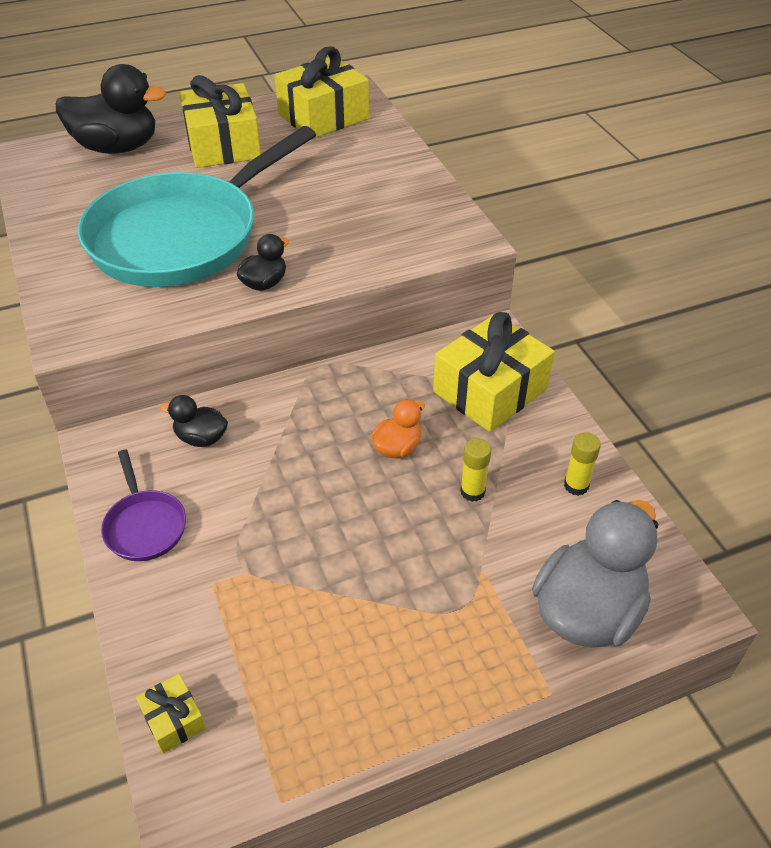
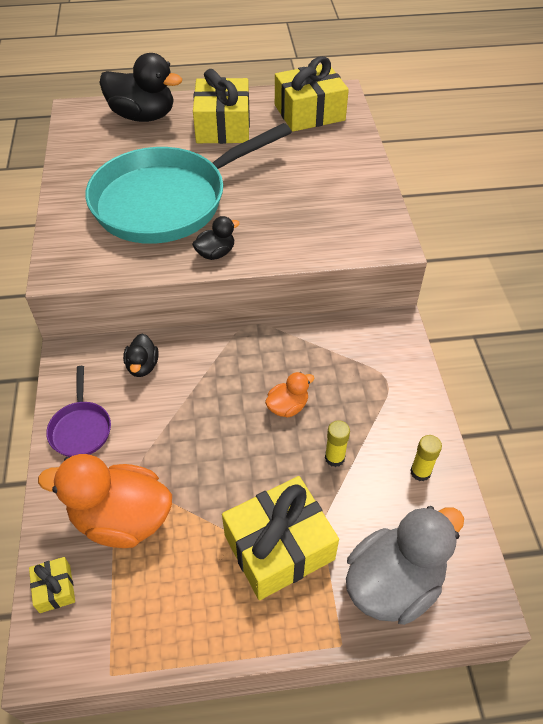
camera: 15 degrees right, 5 degrees up
black duck [160,395,228,447] -> black duck turned 120 degrees counterclockwise [123,334,159,377]
yellow gift [433,312,555,432] -> yellow gift moved to [222,476,339,600]
none -> orange duck [38,454,172,548]

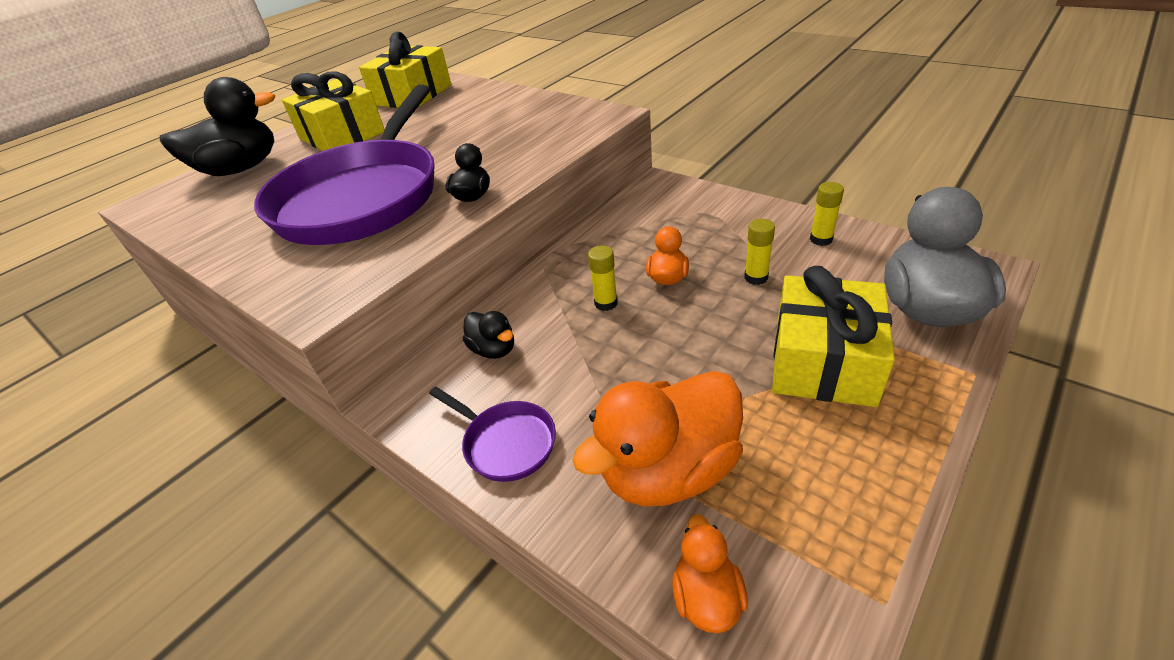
camera: 40 degrees left, 10 degrees down
yellow gift [29,557,75,613] -> orange duck [672,514,748,633]
turquoise pan [85,123,292,244] -> purple pan [254,85,435,245]
none -> yellow glue stick [588,245,618,311]

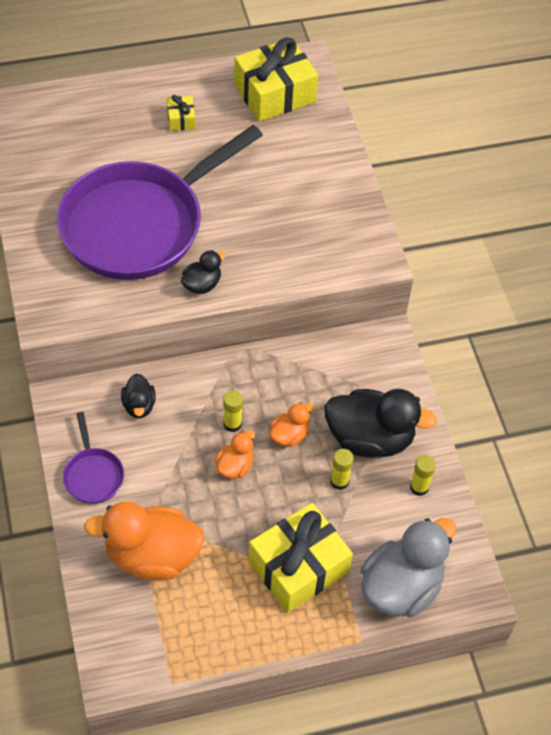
camera: 30 degrees right, 15 degrees up
black duck [160,77,276,176] -> black duck moved to [324,389,437,458]
yellow gift [282,71,385,151] -> yellow gift [167,95,196,131], size x0.45
orange duck [672,514,748,633] -> orange duck moved to [215,430,255,479]

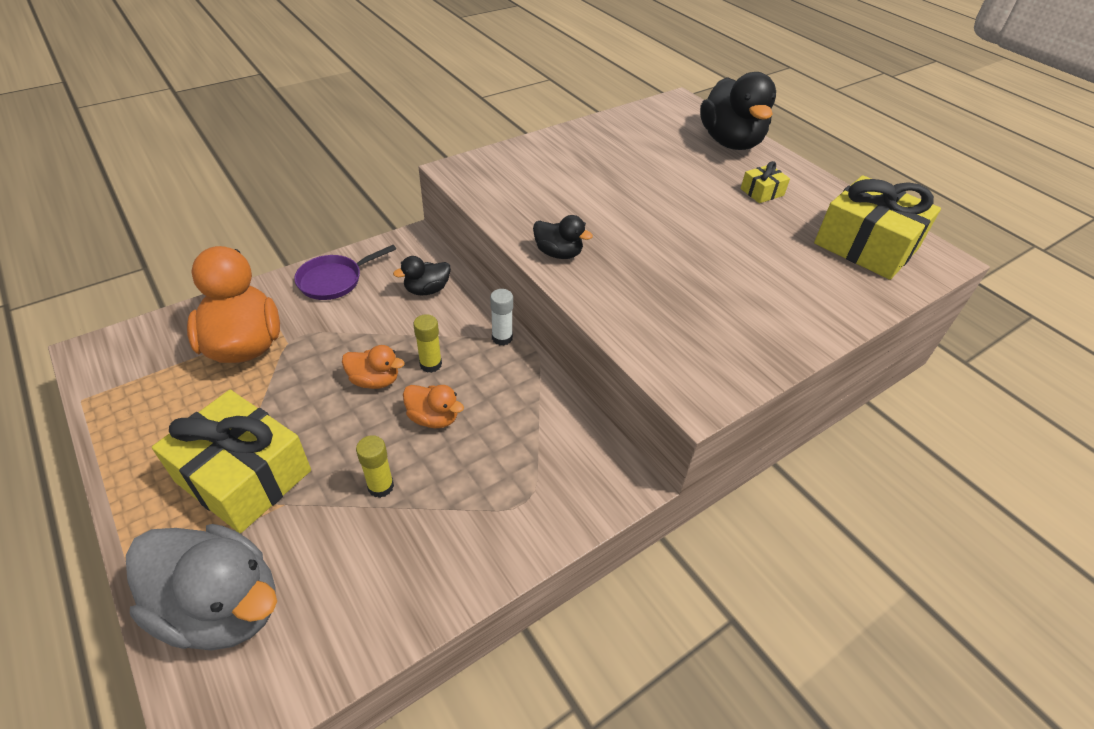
camera: 70 degrees right, 10 degrees down
purple pan [57,125,263,280] -> none
black duck [324,389,437,458] -> black duck moved to [700,72,776,150]
yellow glue stick [410,455,436,496] -> none
none -> white glue stick [490,289,513,346]

